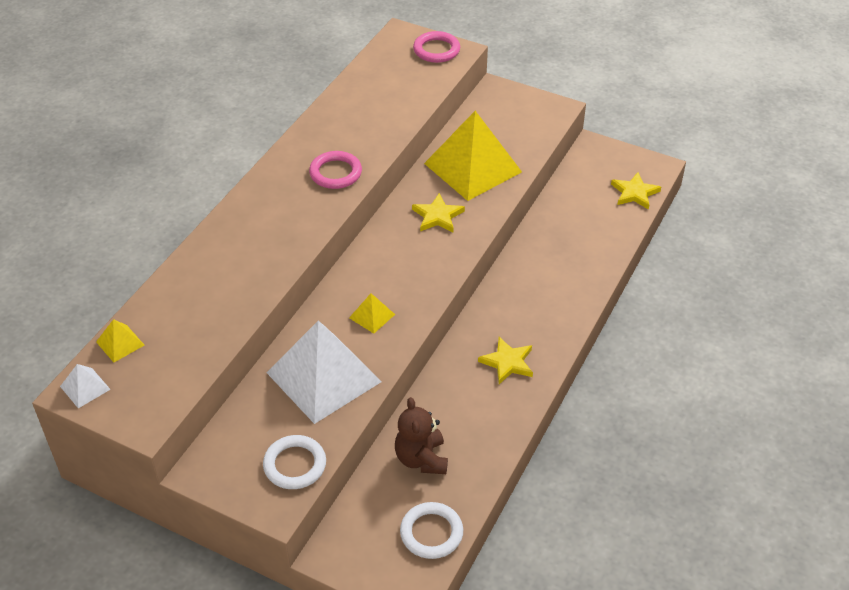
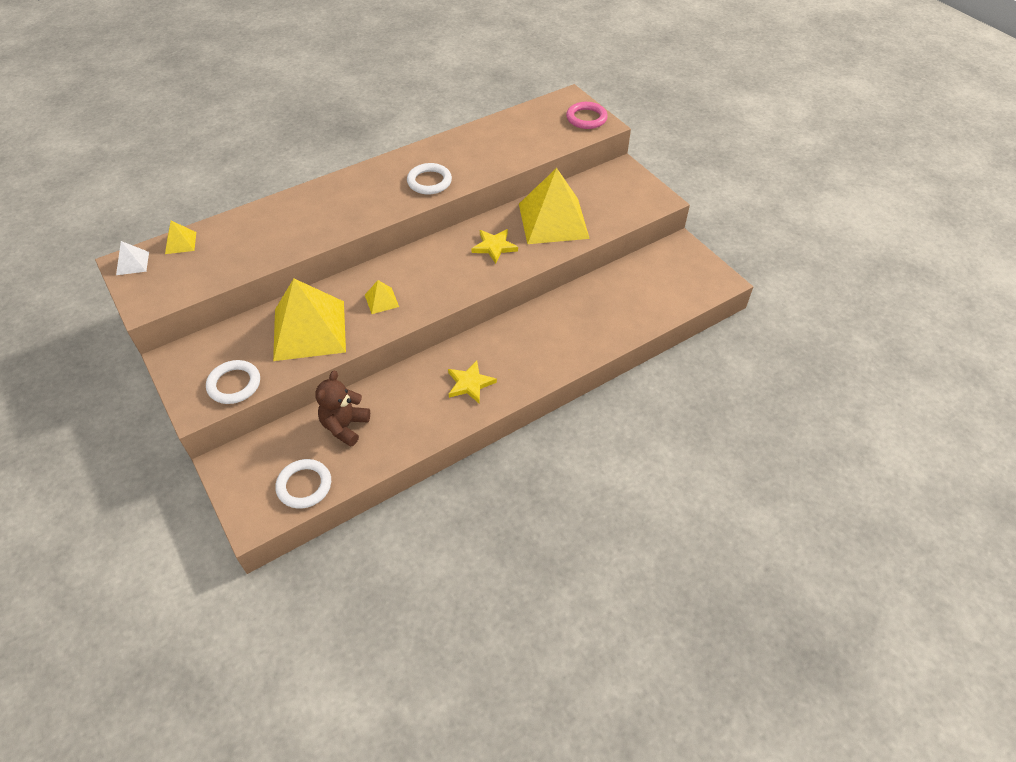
camera: 30 degrees right, 5 degrees up
white pyramid [266,320,382,424] -> yellow pyramid [273,279,346,361]
pink ring [309,151,362,189] -> white ring [407,163,452,195]
yellow star [611,172,661,210] -> none

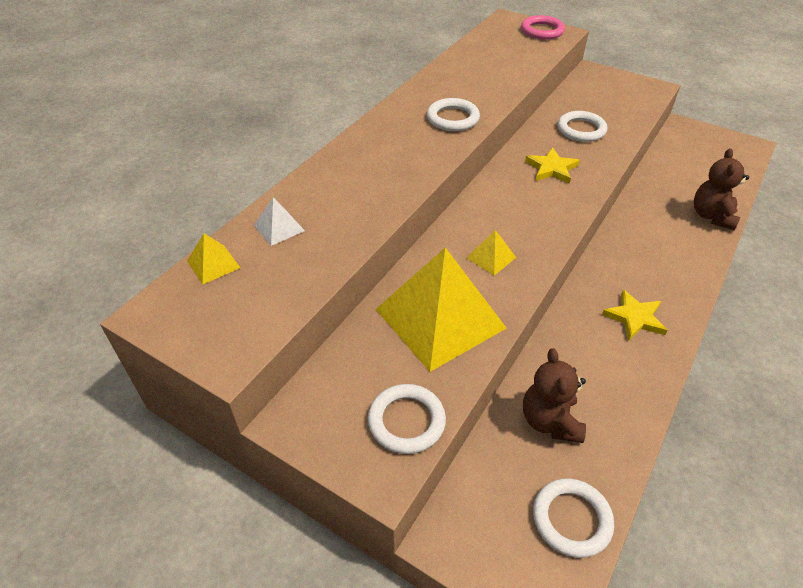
camera: 25 degrees left, 5 degrees down
white pyramid [116,241,149,275] -> white pyramid moved to [254,197,305,246]
yellow pyramid [519,168,590,244] -> white ring [558,111,607,142]
none -> brown teddy bear [694,148,749,230]

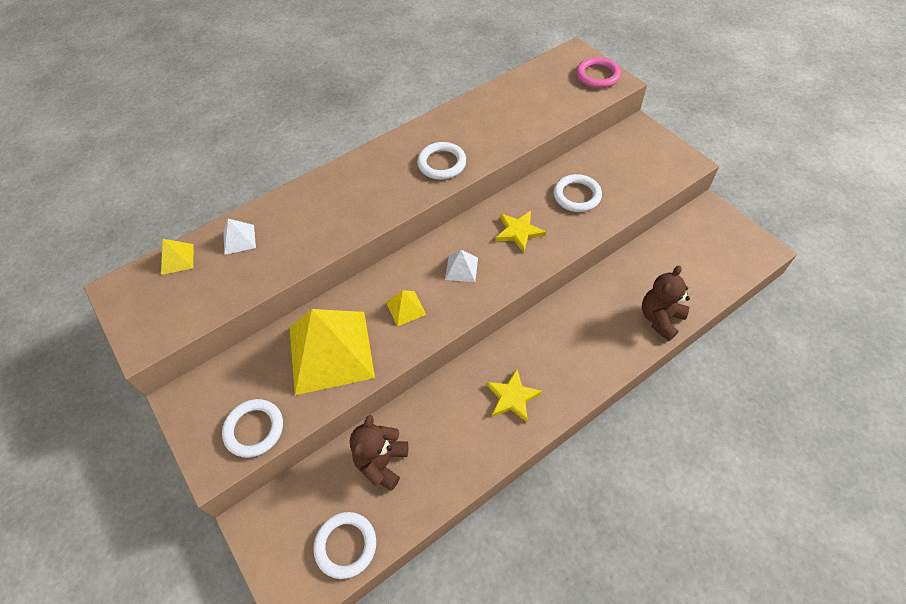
camera: 25 degrees right, 10 degrees up
none -> white pyramid [445,250,478,282]

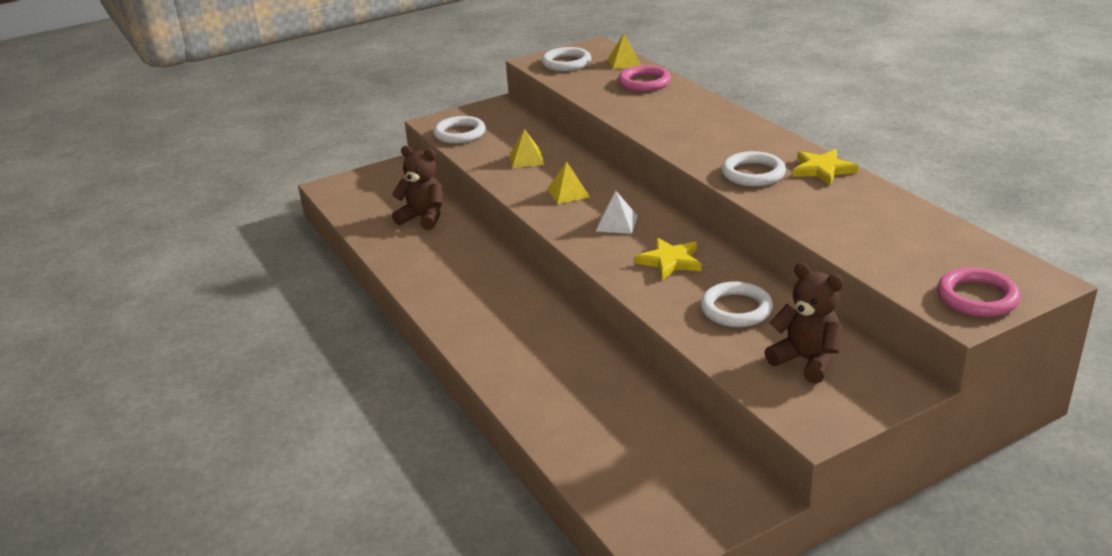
camera: 95 degrees right, 25 degrees down
white pyramid [223,219,256,255] -> pink ring [618,65,671,92]
yellow pyramid [289,309,375,395] -> yellow pyramid [510,129,544,168], size x0.42
white ring [313,512,376,579] -> white ring moved to [541,47,591,71]
yellow star [487,369,542,422] -> yellow star moved to [793,149,858,185]
brown teddy bear [642,265,690,341] -> brown teddy bear moved to [765,263,844,383]

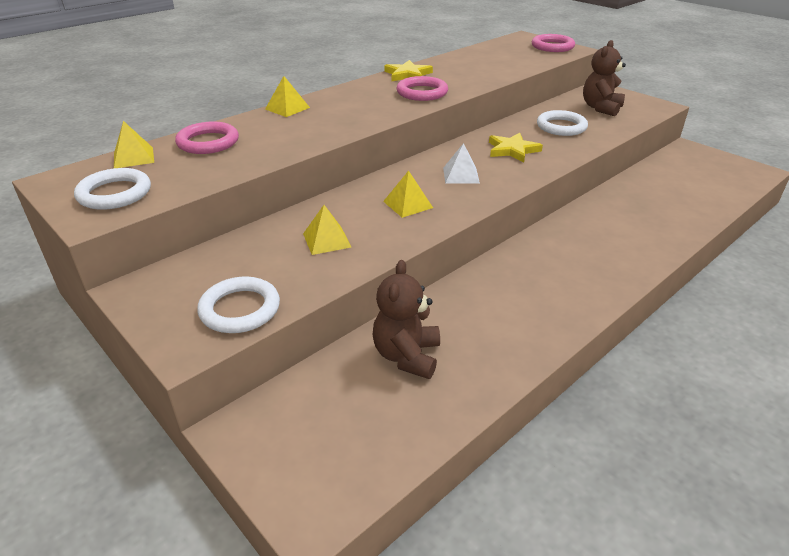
camera: 105 degrees left, 5 degrees up
white ring [722,151,786,186] -> pink ring [397,76,448,101]
none -> yellow pyramid [265,76,310,117]

